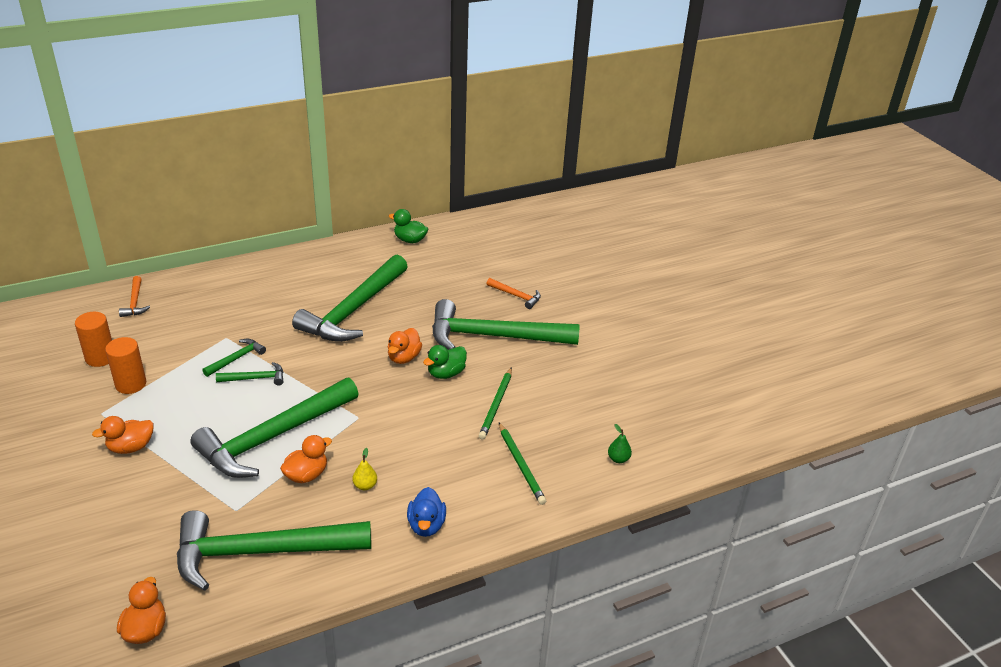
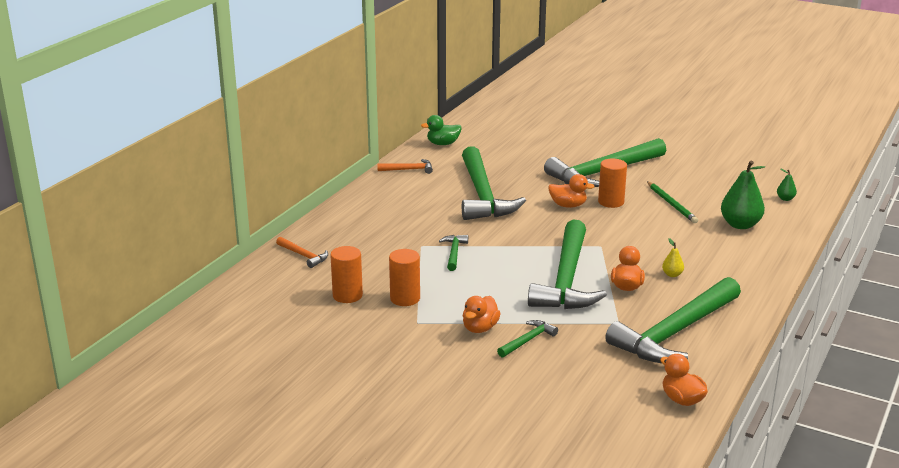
camera: 35 degrees left, 10 degrees down
green hammer [216,362,283,386] -> green hammer moved to [497,320,558,358]
orange duck [388,328,422,364] -> orange duck turned 60 degrees counterclockwise [548,174,595,208]
blue duck [407,487,446,537] -> none
green duck [423,345,467,379] -> orange cylinder [598,159,627,208]
orange hammer [486,278,541,309] -> orange hammer moved to [377,159,433,174]
green pencil [499,423,546,505] -> green pear [721,161,765,229]

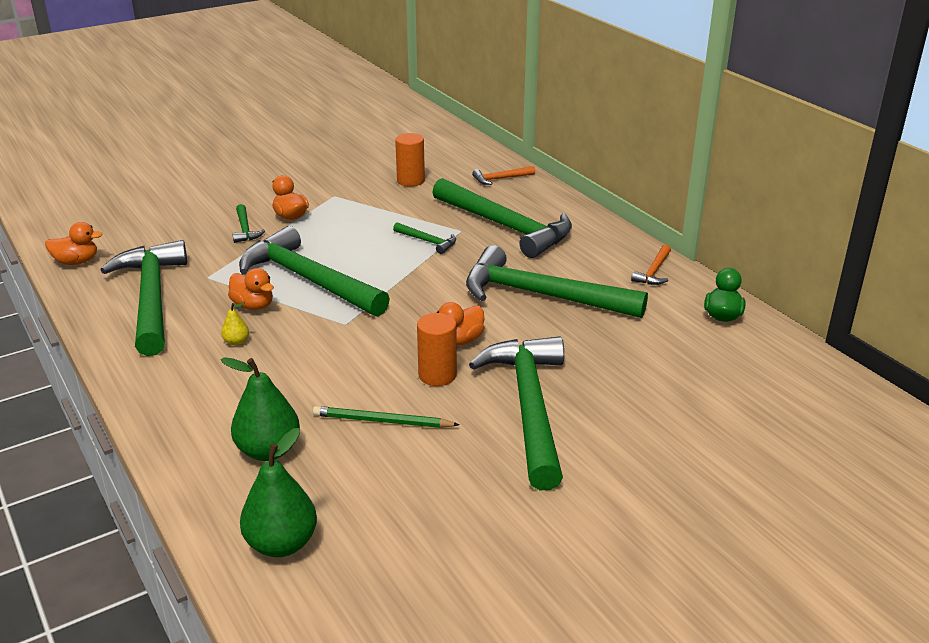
camera: 120 degrees right, 5 degrees up
orange cylinder [389,249,420,306] -> none
green pear [777,169,797,201] -> green pear [240,428,317,557], size x2.12
none -> green hammer [432,178,572,258]

